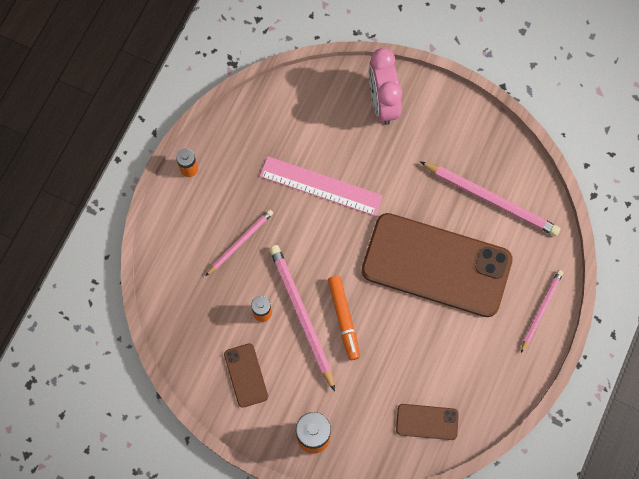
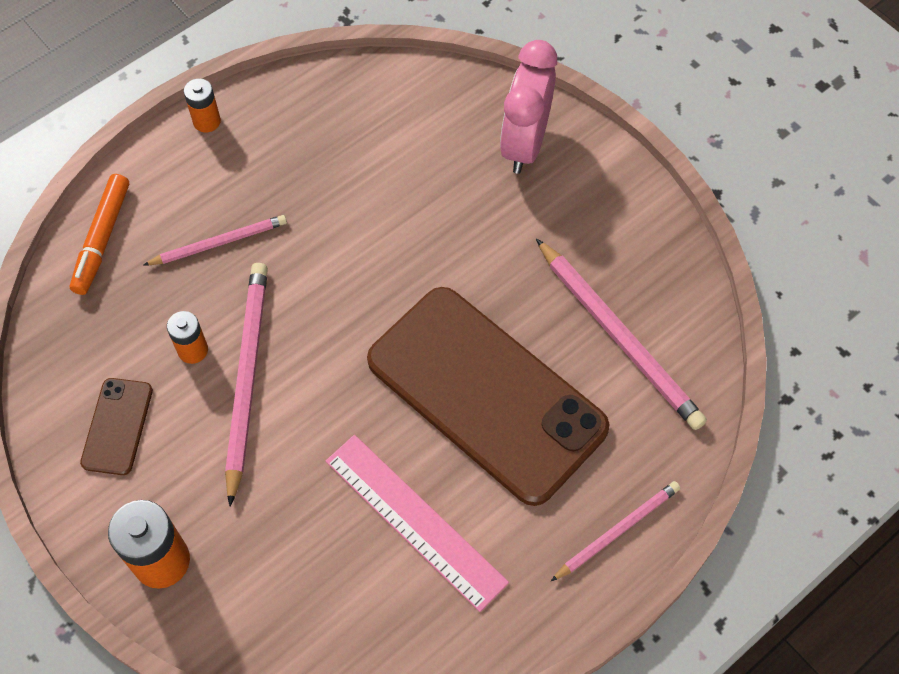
camera: 25 degrees right, 10 degrees down
pink ruler [260,156,383,216] -> pink ruler moved to [325,435,509,612]
orange marker [328,276,360,360] -> orange marker moved to [70,174,129,295]
brown phone [396,404,459,440] -> none

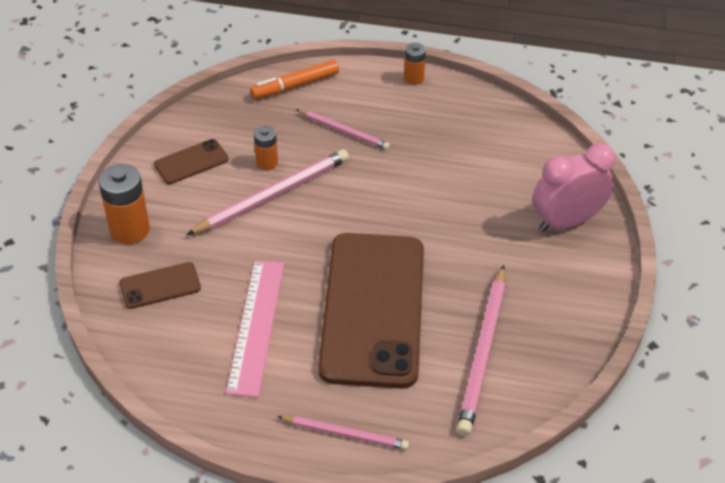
camera: 50 degrees right, 15 degrees down
none -> brown phone [120,262,201,309]

